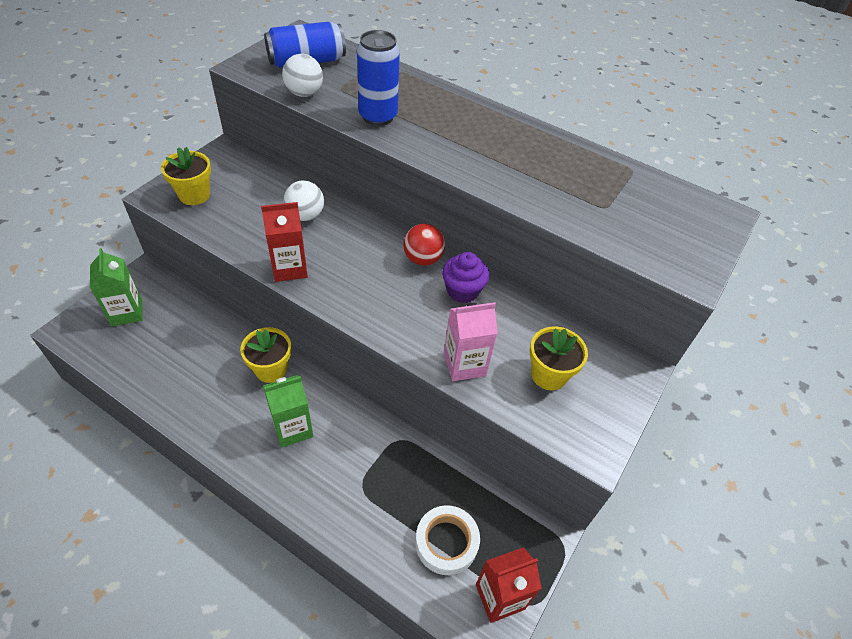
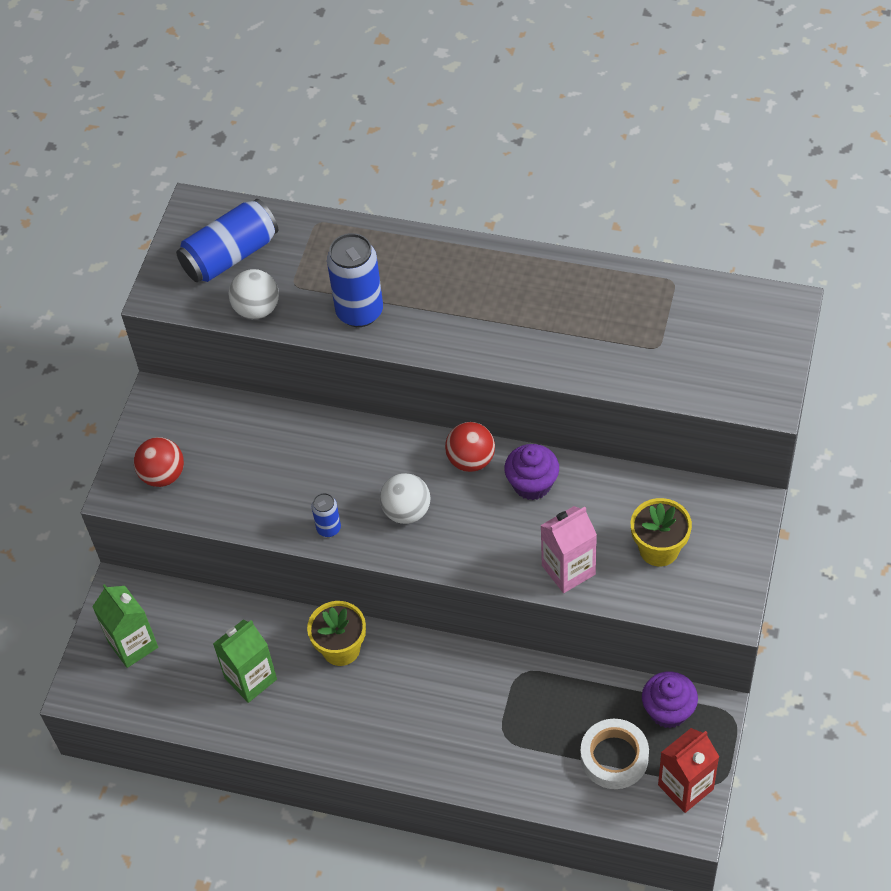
camera: 10 degrees left, 5 degrees up
yellow flower pot [161,147,211,205] -> red ball [134,437,184,487]
red carton [261,202,308,282] -> blue can [312,493,341,537]
green carton [263,375,313,448] -> green carton moved to [213,620,277,703]
white ball [284,181,324,221] -> white ball moved to [380,473,431,524]
none -> purple cupcake [642,671,698,728]

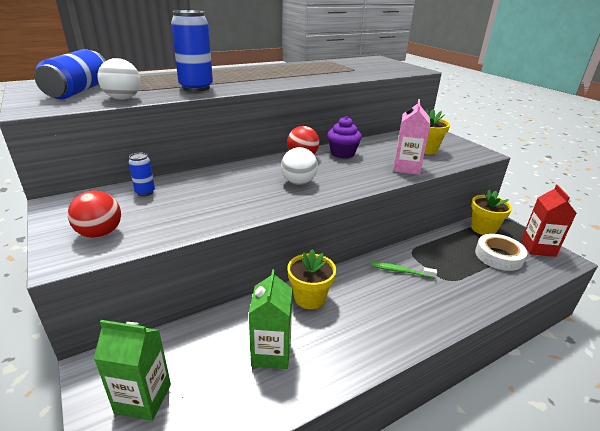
camera: 50 degrees left, 25 degrees down
blue can [312,493,341,537] -> blue can moved to [129,153,155,196]
purple cupcake [642,671,698,728] -> yellow flower pot [471,190,512,235]
none -> green toothbrush [371,262,437,279]

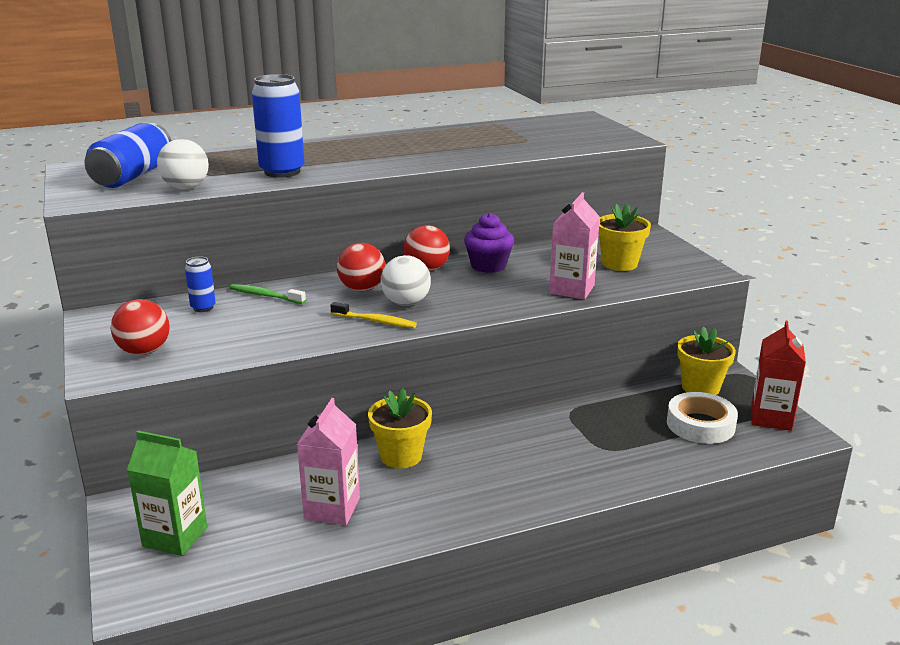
camera: 10 degrees right, 5 degrees down
green carton [248,269,292,369] -> pink carton [297,398,360,525]
green toothbrush [371,262,437,279] -> green toothbrush moved to [229,284,306,304]
none -> yellow toothbrush [330,302,417,328]
none -> red ball [337,243,386,292]

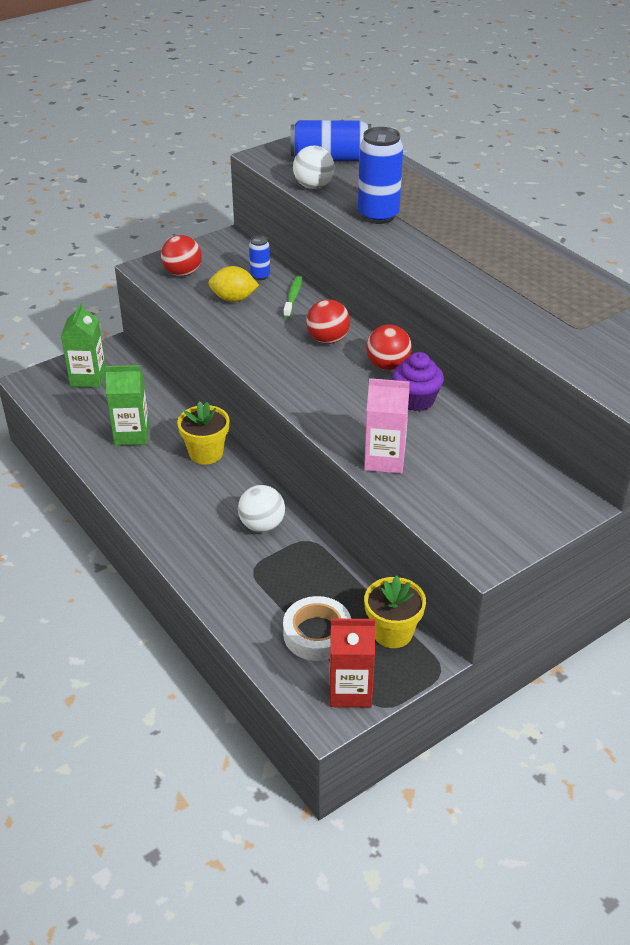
camera: 75 degrees right, 15 degrees up
pink carton [297,398,360,525] -> green carton [105,365,149,446]
yellow toothbrush [330,302,417,328] -> none
white ball [381,255,431,306] -> white ball moved to [238,485,285,532]
yellow flower pot [599,204,651,271] -> none
none -> yellow lemon [208,266,259,302]

